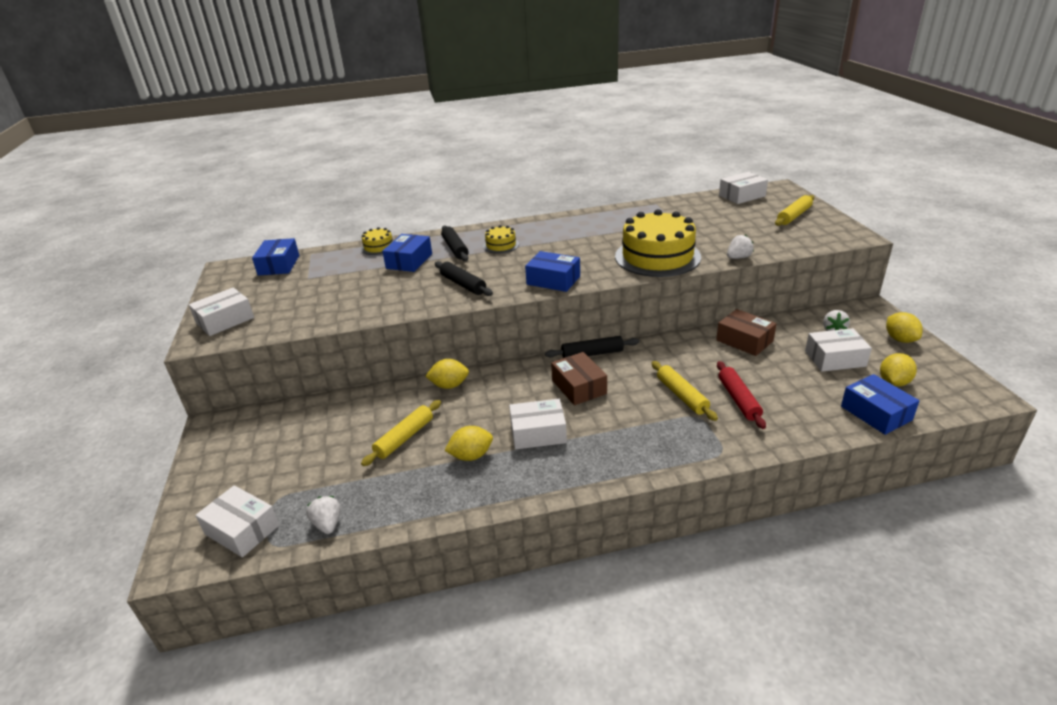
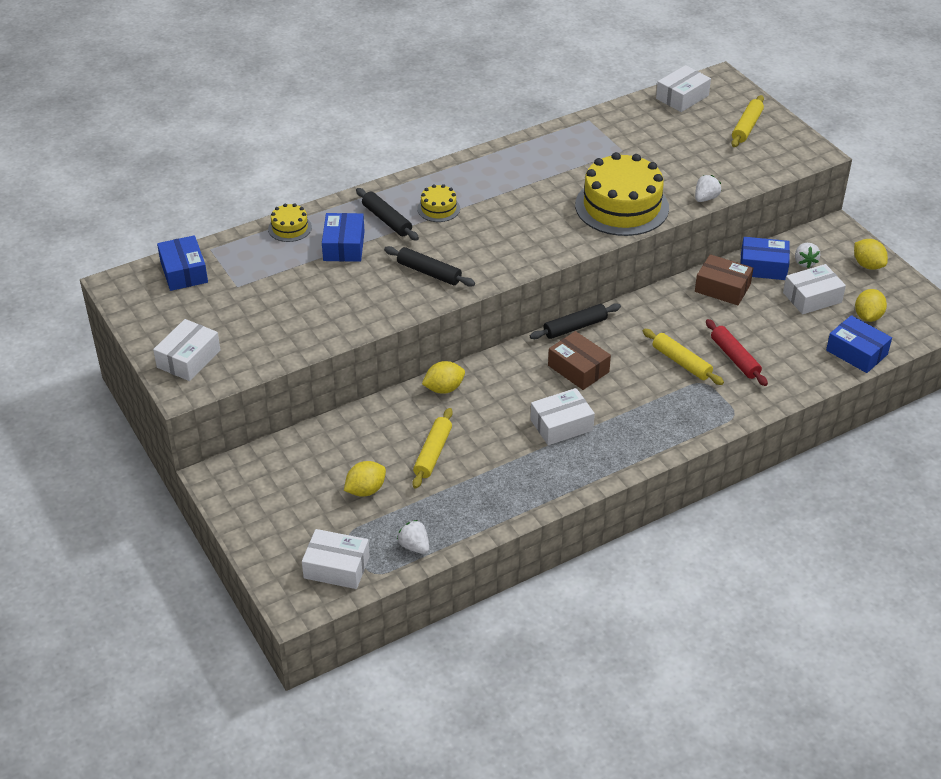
camera: 20 degrees left, 10 degrees up
yellow lemon [444,426,493,461] -> yellow lemon moved to [344,461,386,497]
blue box [525,251,580,292] -> blue box moved to [740,237,790,280]

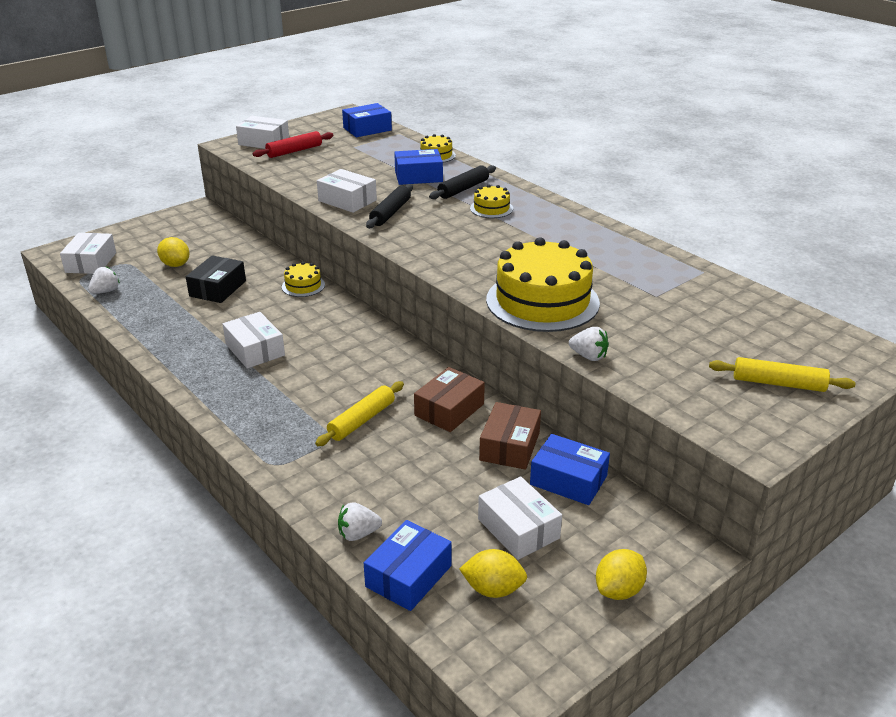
camera: 80 degrees right, 10 degrees down
yellow rolling pin [412,408,453,488] -> black box [186,255,246,303]
yellow lemon [422,361,465,394] -> yellow cake [282,262,325,297]
black rolling pin [530,303,621,339] -> none
brown box [548,331,611,390] -> brown box moved to [414,367,485,432]
white box [656,65,711,112] -> white box moved to [317,169,377,213]
red rolling pin [706,319,768,386] -> red rolling pin moved to [253,131,334,158]
blue box [740,237,790,280] -> blue box turned 60 degrees counterclockwise [530,434,610,505]
white strawberry [795,243,820,268] -> white strawberry moved to [338,502,382,541]

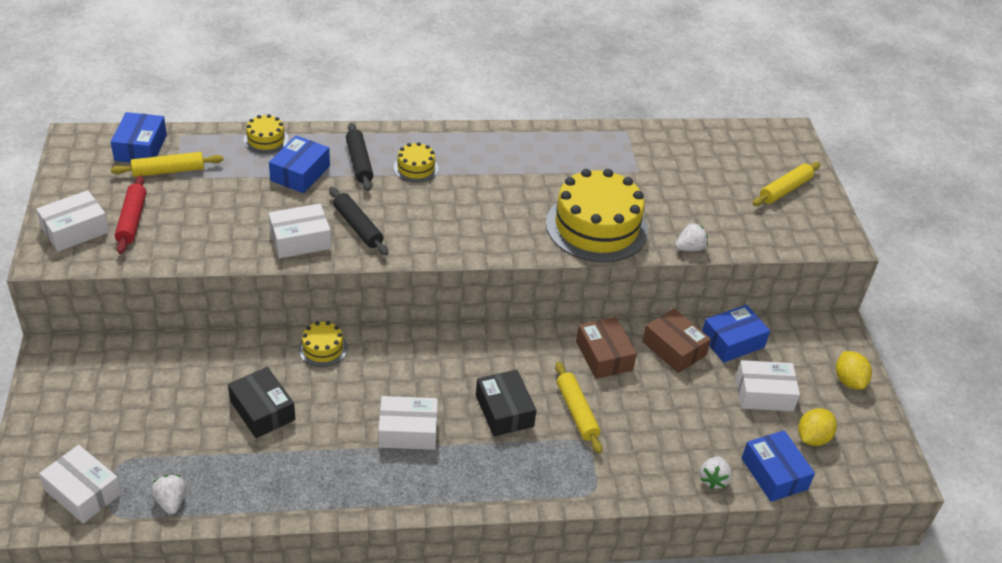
camera: 60 degrees left, 10 degrees up
yellow lemon [157,237,189,267] -> none
none -> yellow rolling pin [111,152,223,177]
none -> black box [476,370,537,436]

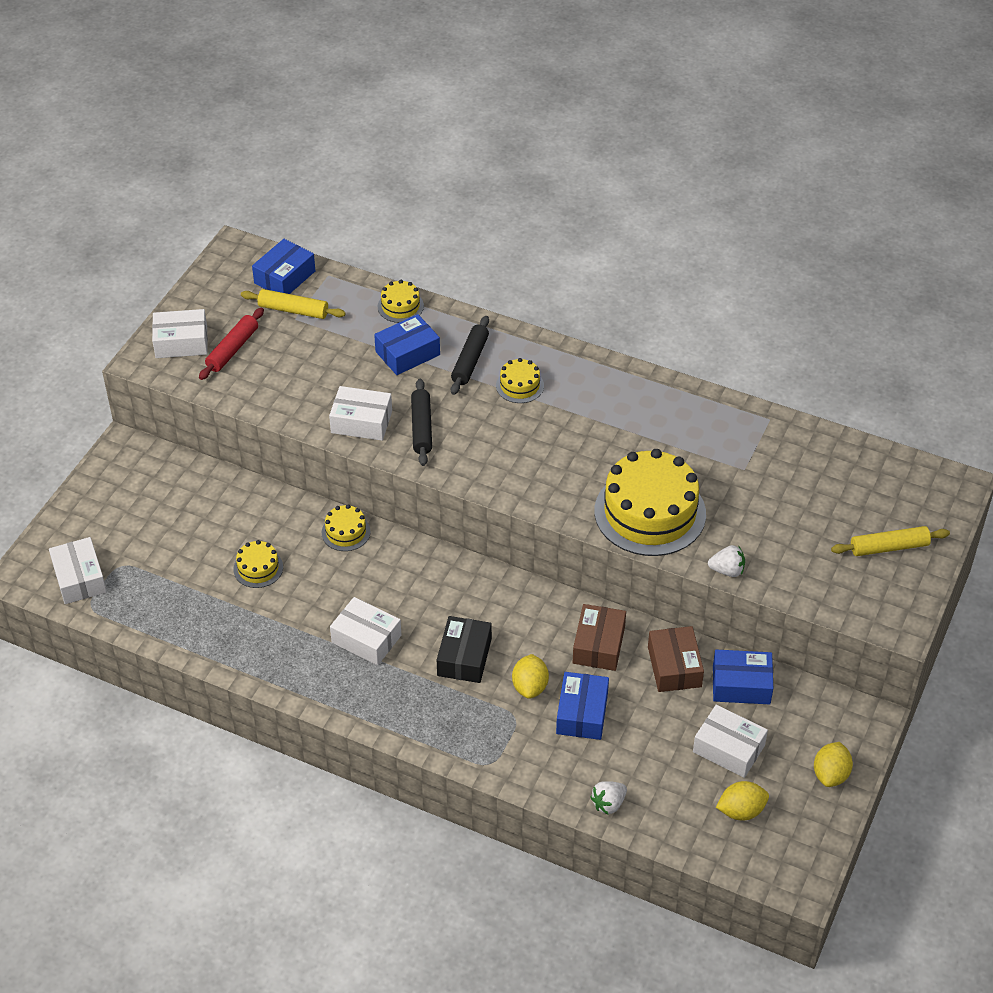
camera: 35 degrees right, 5 degrees up
white strawberry [151,475,186,514] -> none
black box [228,367,295,438] -> yellow cake [233,540,283,588]
yellow rolling pin [555,361,603,453] -> yellow lemon [512,654,549,699]
blue box [742,430,815,502] -> blue box moved to [556,672,609,740]

